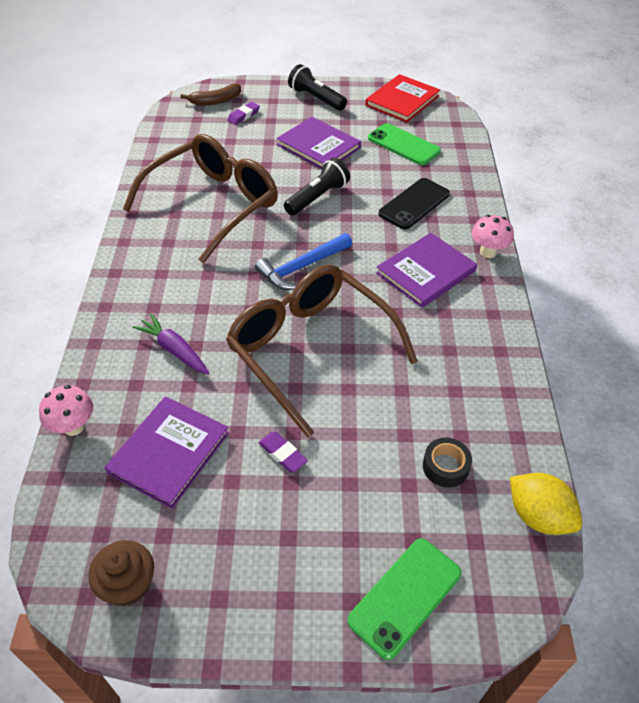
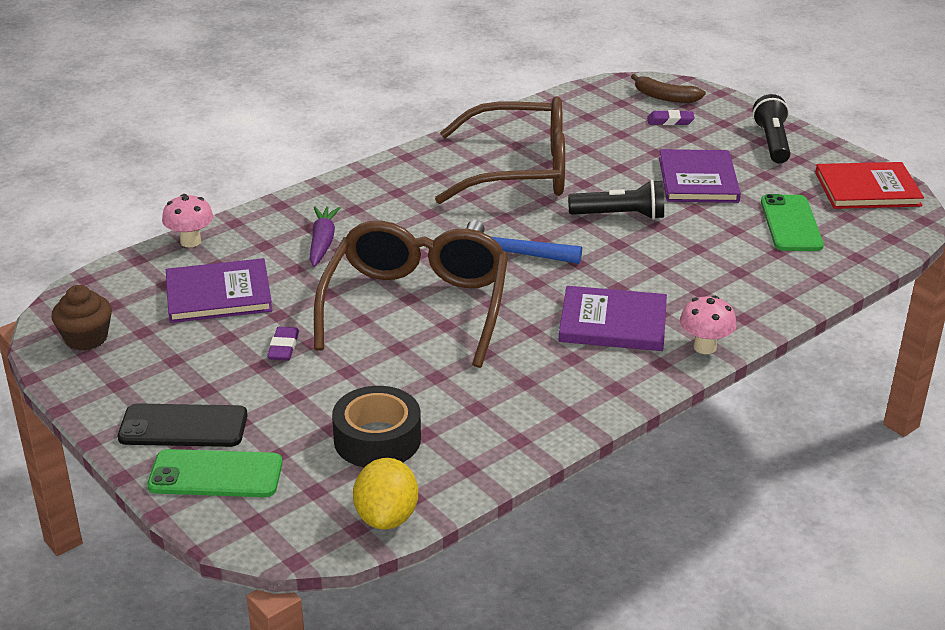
camera: 50 degrees right, 15 degrees down
black phone [378,178,450,229] -> black phone moved to [118,403,247,447]
black tape [423,438,472,488] -> black tape [332,386,421,467], size x1.63

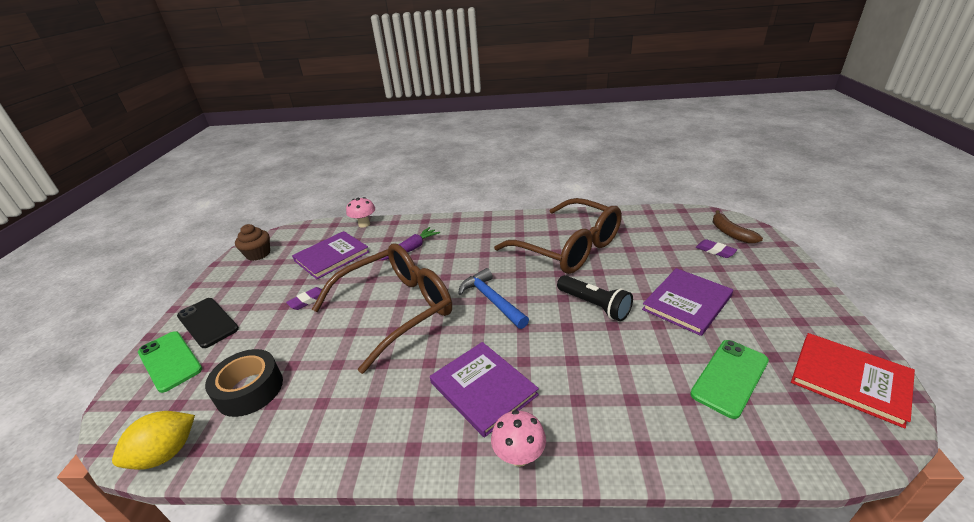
camera: 45 degrees right, 0 degrees up
purple book [166,258,272,323] -> purple book turned 75 degrees counterclockwise [292,231,369,279]
black flashlight [752,94,790,164] -> none

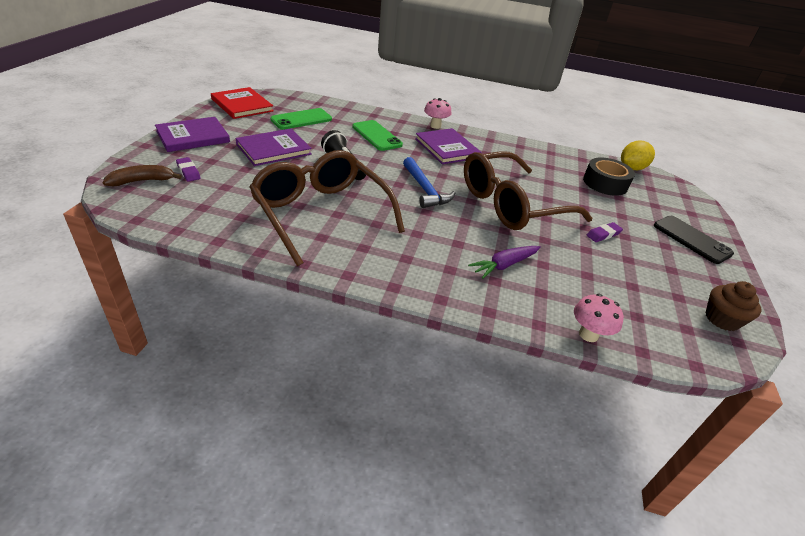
camera: 175 degrees left, 5 degrees up
green phone [138,331,202,393] -> green phone moved to [352,120,403,151]
purple book [292,231,369,279] -> purple book moved to [155,117,230,152]
brown banana [713,210,763,244] -> brown banana turned 105 degrees counterclockwise [103,165,182,186]

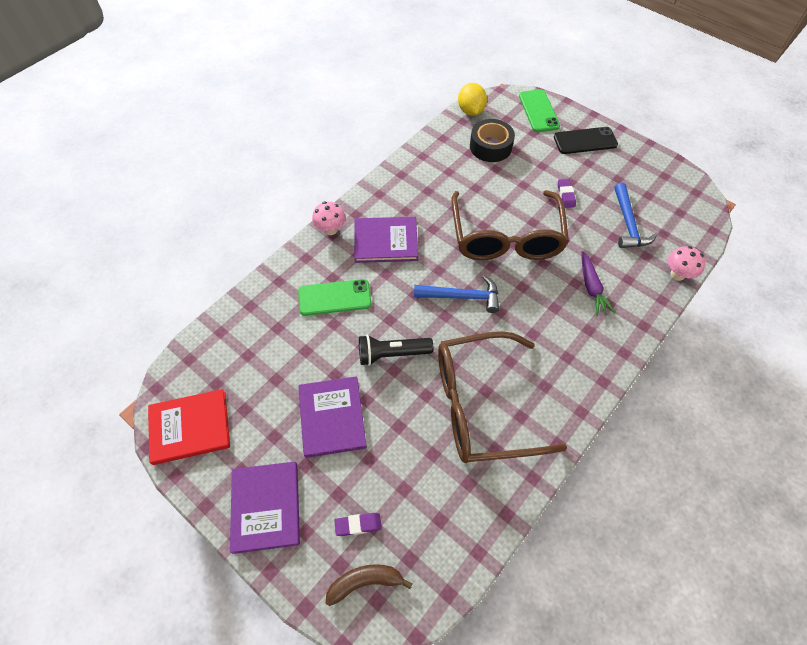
camera: 60 degrees left, 20 degrees up
brown banana [103,165,182,186] -> brown banana turned 75 degrees clockwise [326,564,413,606]
green phone [270,108,332,130] -> green phone moved to [519,89,560,132]
brown cupcake [706,281,761,331] -> none
none -> blue hammer [614,183,657,248]

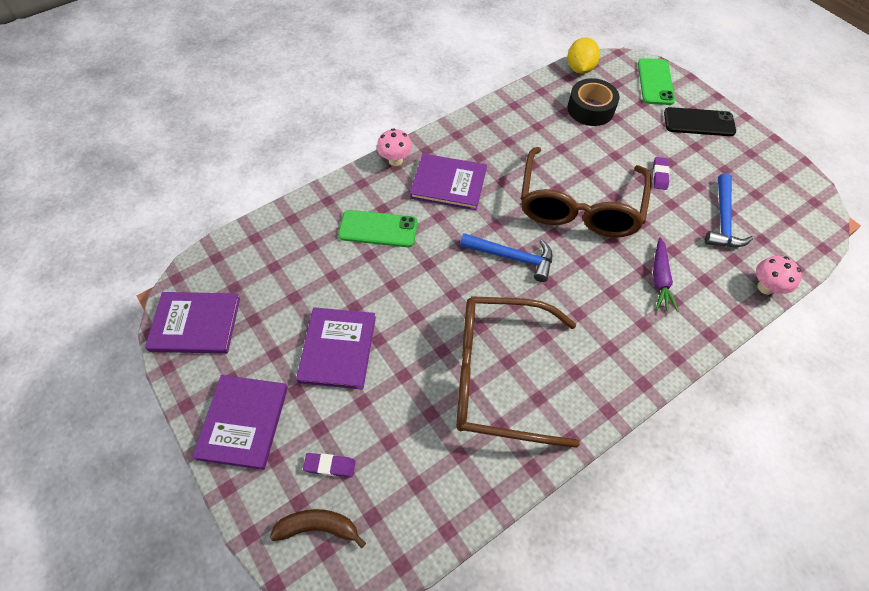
camera: 15 degrees right, 0 degrees up
red book [148,389,230,465] -> purple book [145,292,240,354]
black flashlight [359,335,433,366] -> none

